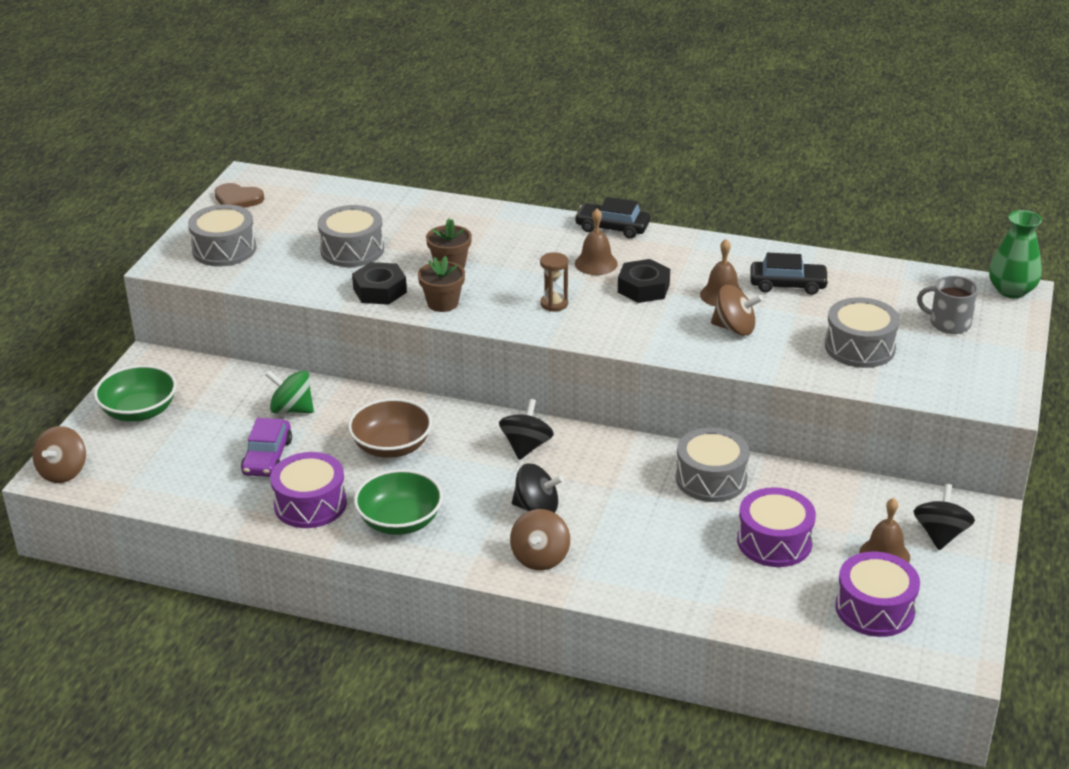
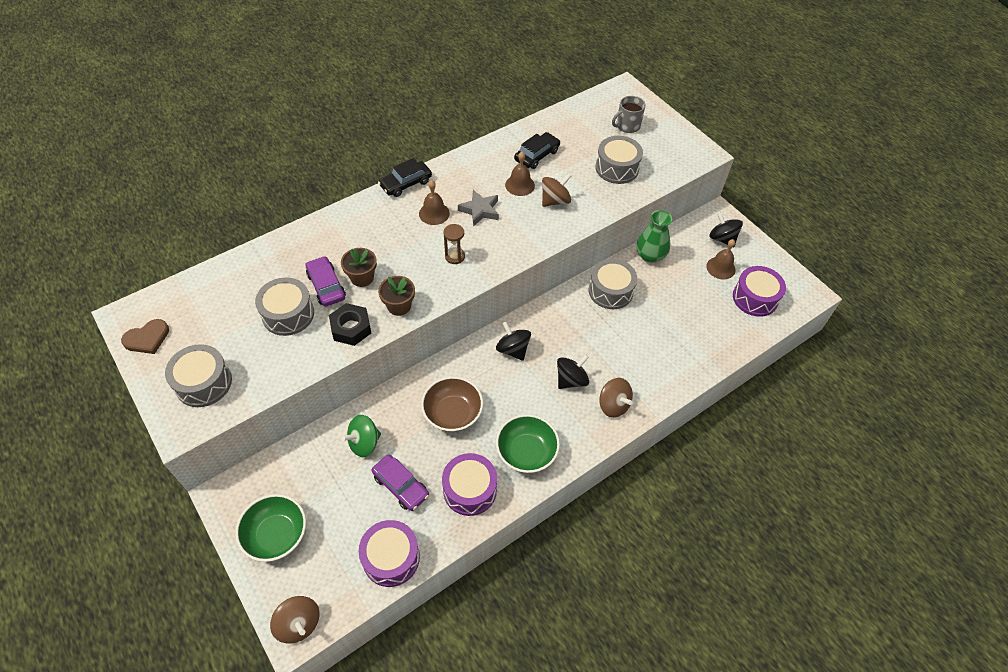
camera: 55 degrees left, 20 degrees up
black nut [618,259,670,303] -> grey star [458,190,499,227]
purple drum [737,487,816,567] -> purple drum moved to [359,520,420,587]
green vase [989,210,1042,298] -> green vase moved to [636,210,672,263]
none -> purple car [306,256,346,307]

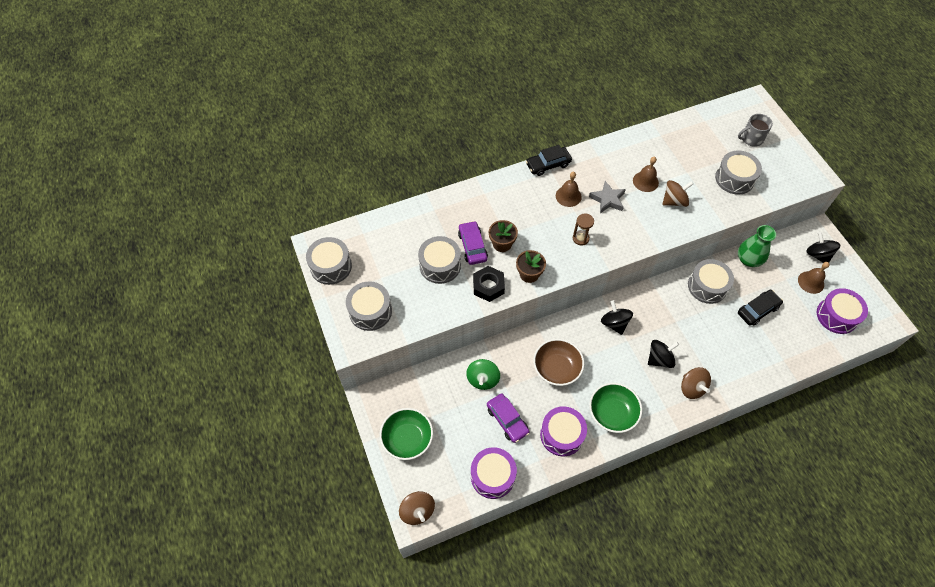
camera: 15 degrees right, 5 degrees up
brown heart [121,319,169,354] -> grey drum [306,237,352,285]
green spinning top [342,415,381,457] -> green spinning top turned 60 degrees counterclockwise [466,359,500,390]
black car [514,132,560,169] -> black car moved to [738,290,783,326]

